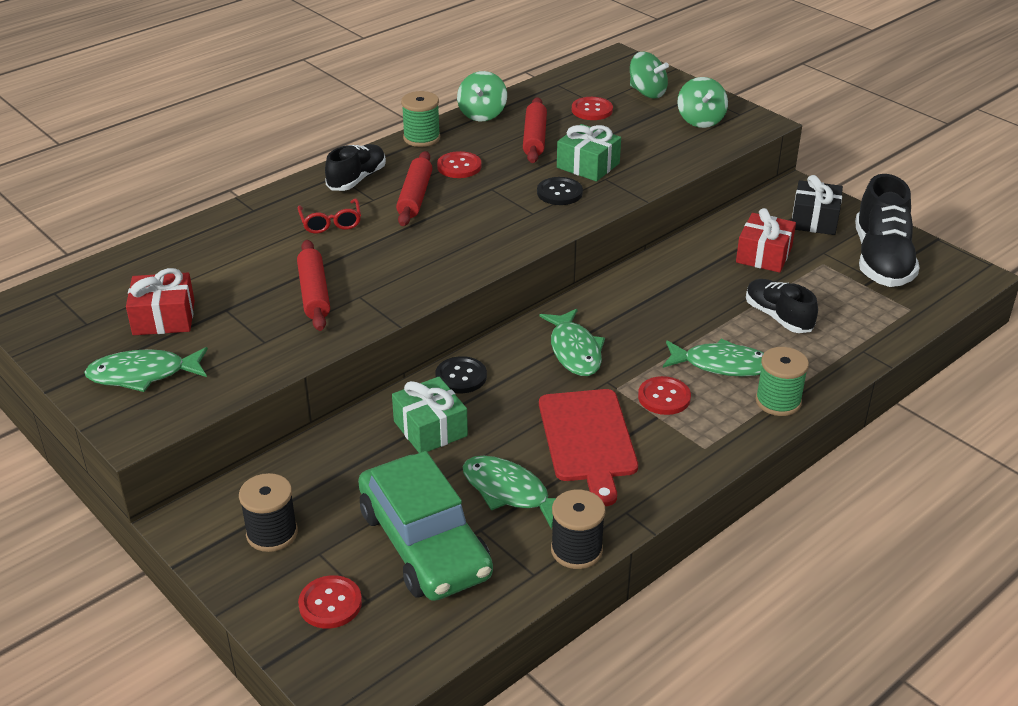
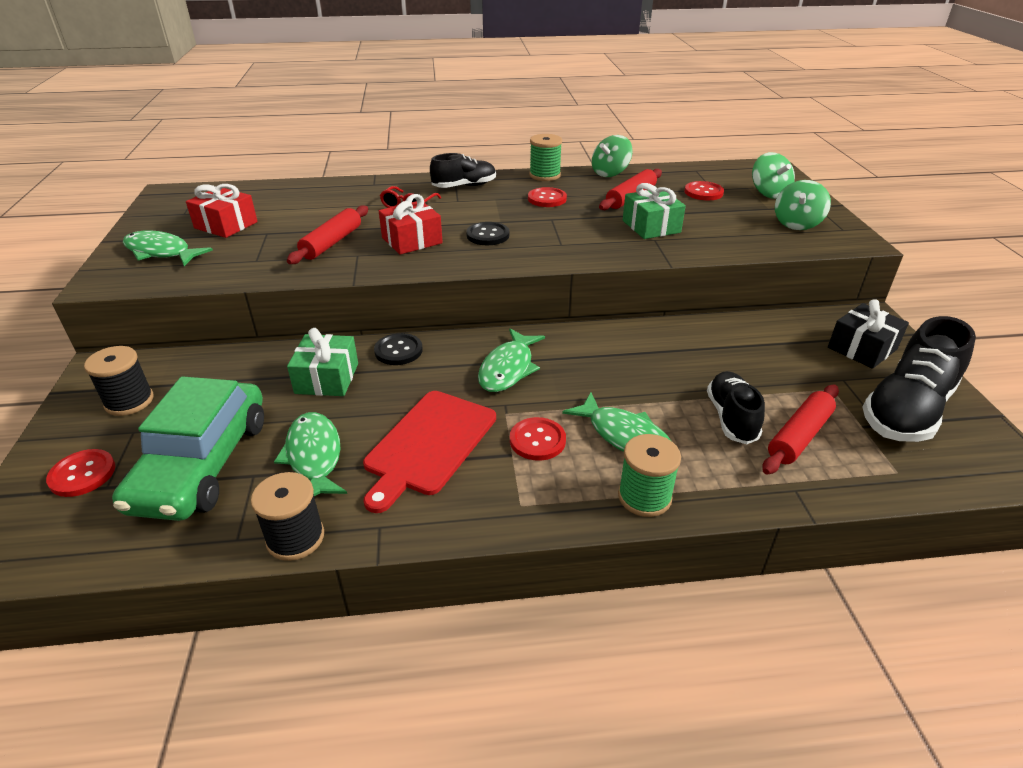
camera: 35 degrees right, 0 degrees up
red rolling pin [396,151,432,226] -> red rolling pin moved to [762,385,839,475]
black button [537,177,583,205] -> black button moved to [466,222,509,245]
red gift [736,208,796,273] -> red gift moved to [379,194,443,255]

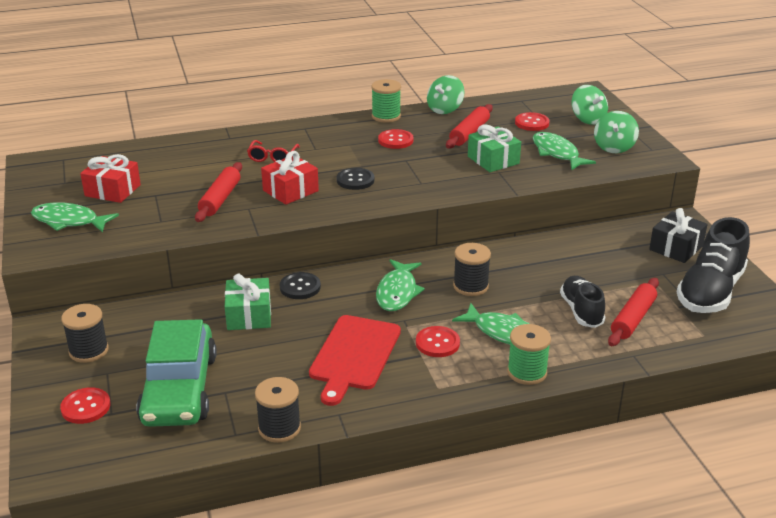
camera: 10 degrees left, 5 degrees down
green fish [274,412,347,496] -> green fish moved to [533,132,596,170]
black shoe [430,153,496,188] -> none
none -> black spool [453,243,491,296]

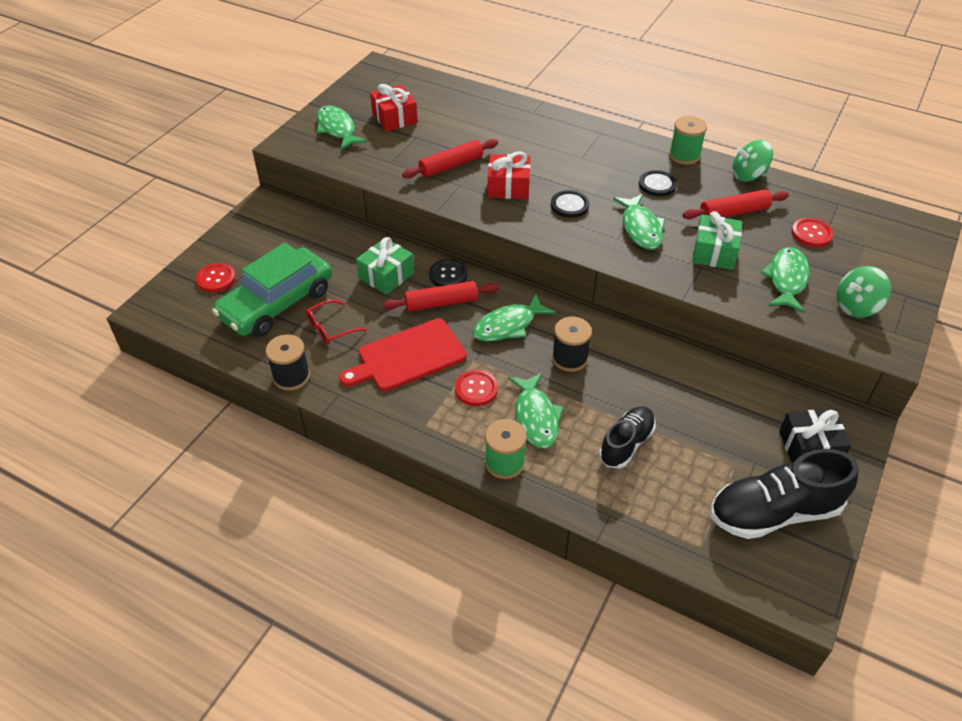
camera: 45 degrees right, 15 degrees up
black spool [61,304,109,363] -> none
red glasses [247,140,300,162] -> red glasses moved to [305,299,367,345]
red button [378,129,414,149] -> black button [639,170,677,196]
green spinning top [571,85,608,125] -> none
red rolling pin [608,278,659,346] -> red rolling pin moved to [382,281,499,312]
none -> green fish [613,194,665,250]

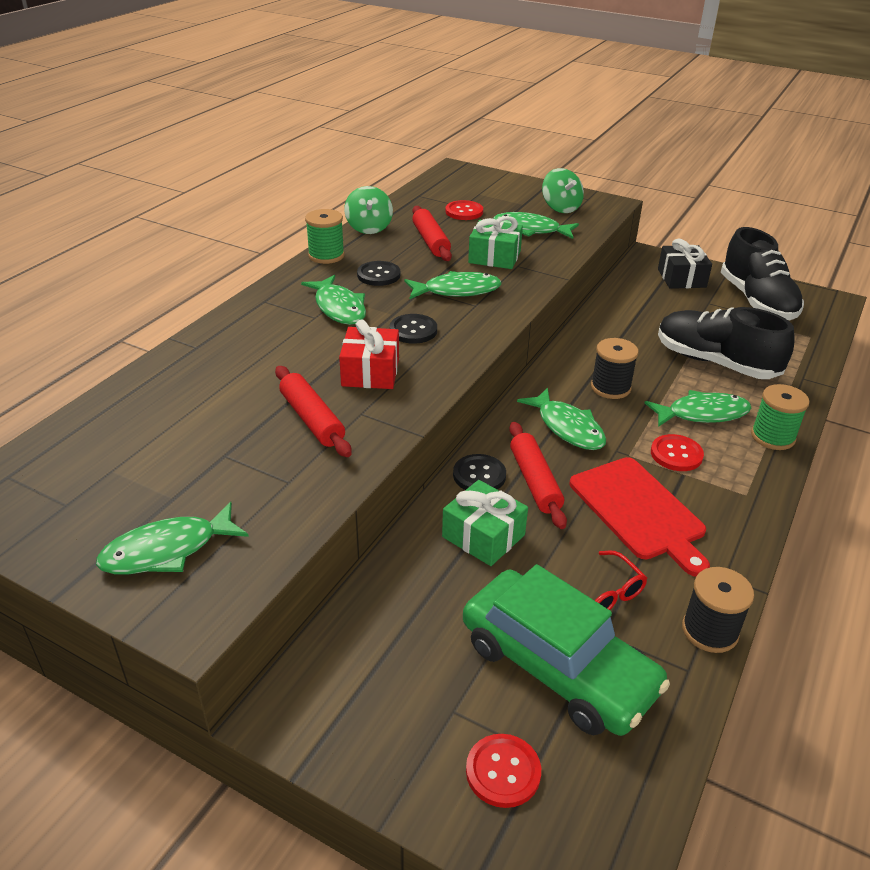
camera: 90 degrees left, 10 degrees down
red gift [370,84,418,131] -> none
black shoe [599,406,656,469] -> black shoe [658,307,795,379], size x1.62
none -> green fish [301,275,366,325]

